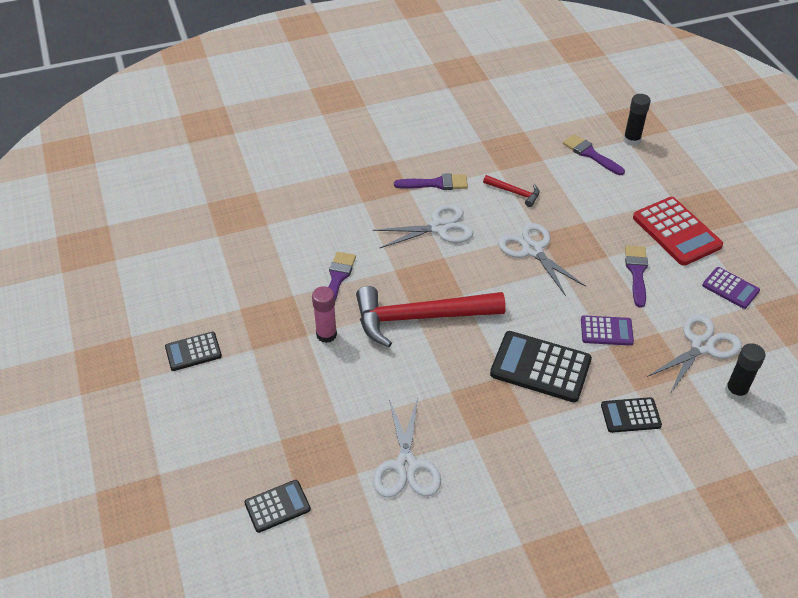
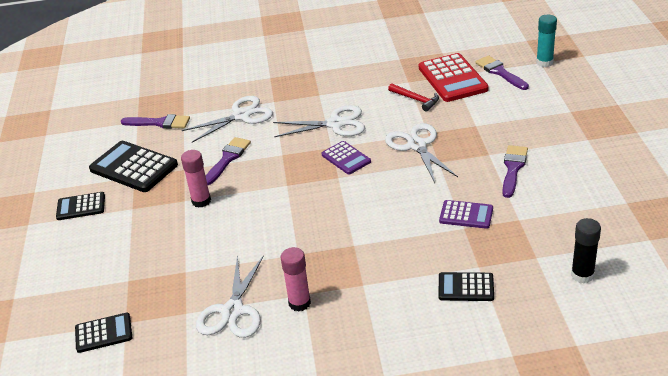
camera: 15 degrees right, 10 degrees down
red hammer [356,286,506,347] -> none
purple brush [394,173,468,190] -> purple brush moved to [121,114,190,129]
black calculator [490,331,592,402] -> black calculator moved to [89,141,178,192]
black glue stick [623,94,651,146] -> turquoise glue stick [536,15,557,67]
red calculator [633,197,723,266] -> red calculator moved to [419,53,489,102]
white scissors [647,314,742,394] -> white scissors moved to [182,96,273,143]
purple calculator [702,267,760,309] -> purple calculator moved to [322,141,371,174]
none -> pink glue stick [280,247,311,312]

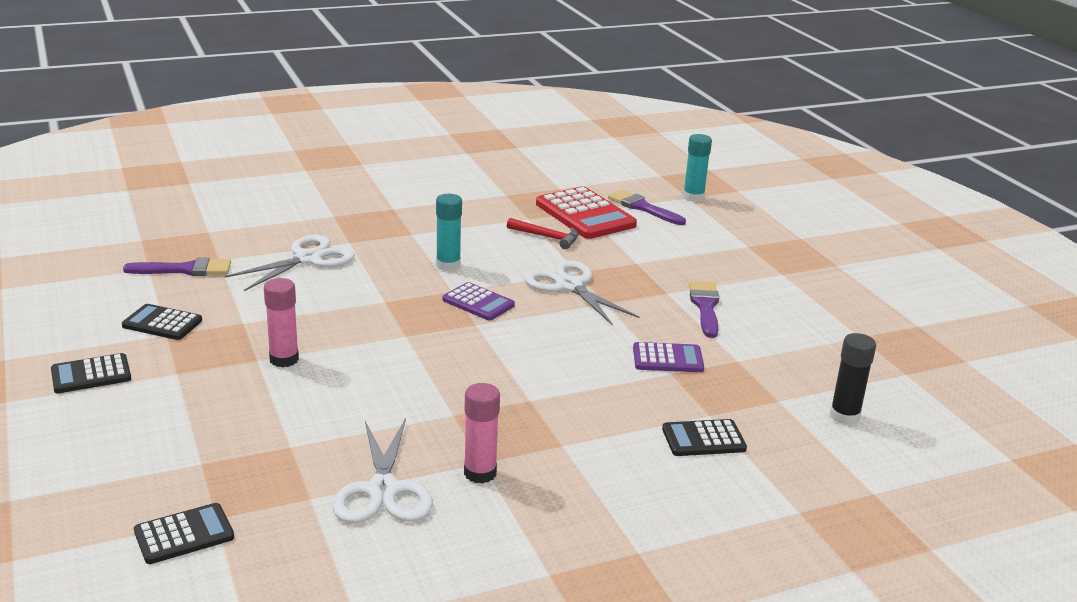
camera: 20 degrees left, 10 degrees down
black calculator [89,141,178,192] -> black calculator [122,304,202,340], size x0.57
purple brush [206,137,251,185] -> none
white scissors [273,105,365,137] -> turquoise glue stick [436,194,462,271]

